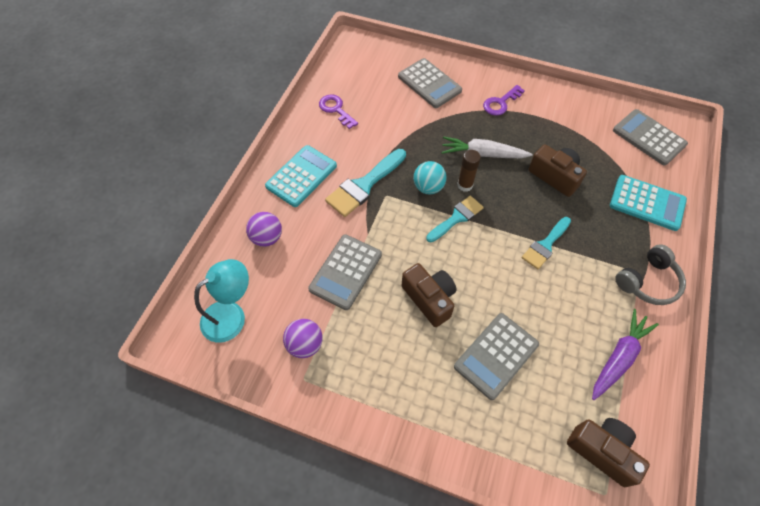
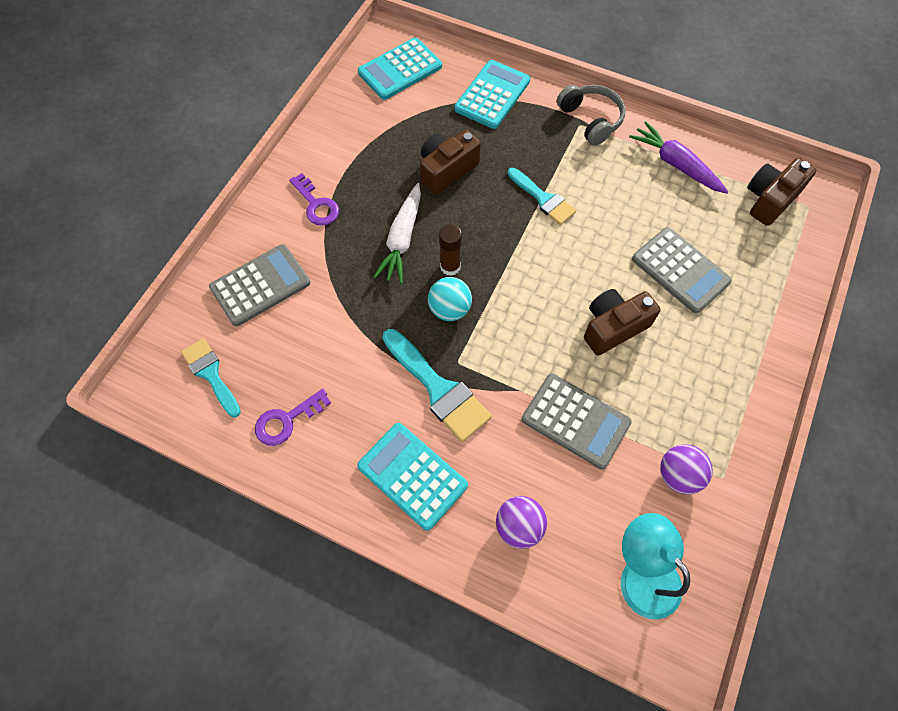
camera: 85 degrees left, 5 degrees up
turquoise brush [426,196,484,242] -> turquoise brush moved to [181,338,241,418]
grey calculator [613,109,688,166] -> turquoise calculator [358,37,442,100]

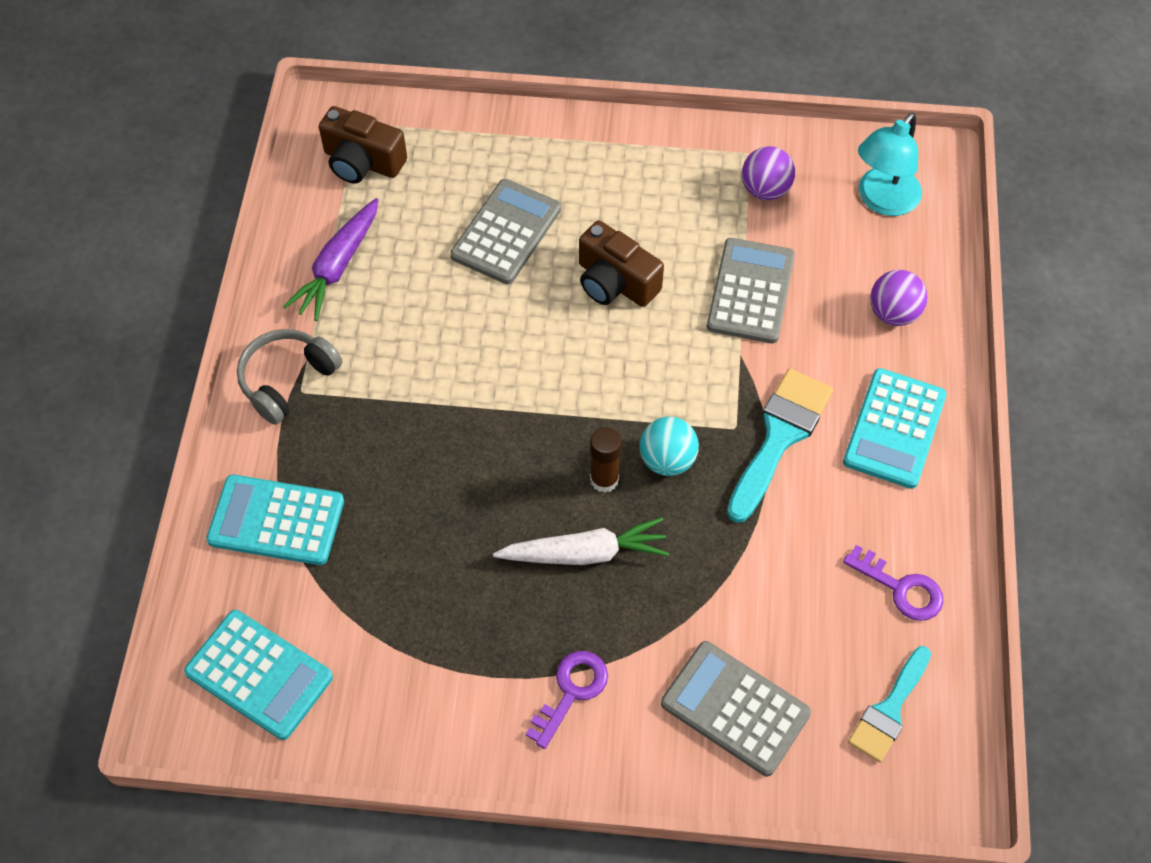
camera: 110 degrees left, 5 degrees down
brown camera [420,130,481,195] -> none
turquoise brush [508,168,576,225] -> none

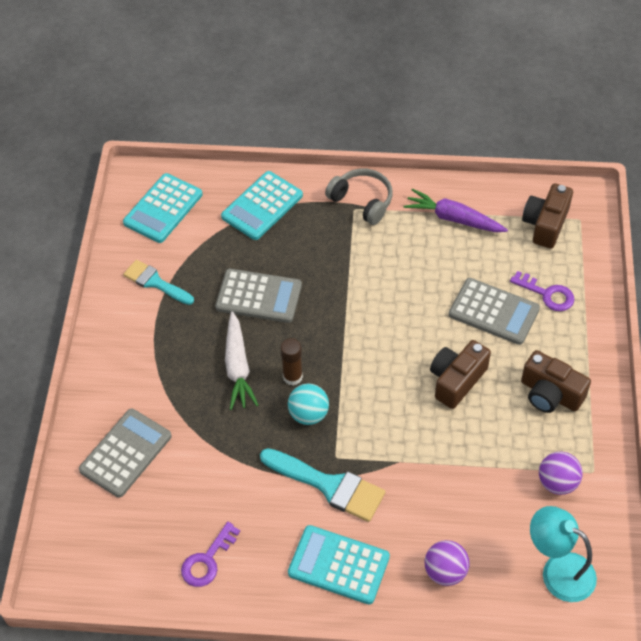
camera: 90 degrees right, 5 degrees down
turquoise calculator [206,475,344,565] -> turquoise calculator turned 150 degrees counterclockwise [221,171,303,240]
purple key [526,651,608,749] -> purple key moved to [510,271,575,311]
grey calculator [707,238,795,343] -> grey calculator moved to [215,269,302,323]
turquoise brush [848,646,931,763] -> turquoise brush moved to [123,260,194,305]
none -> brown camera [521,350,591,413]

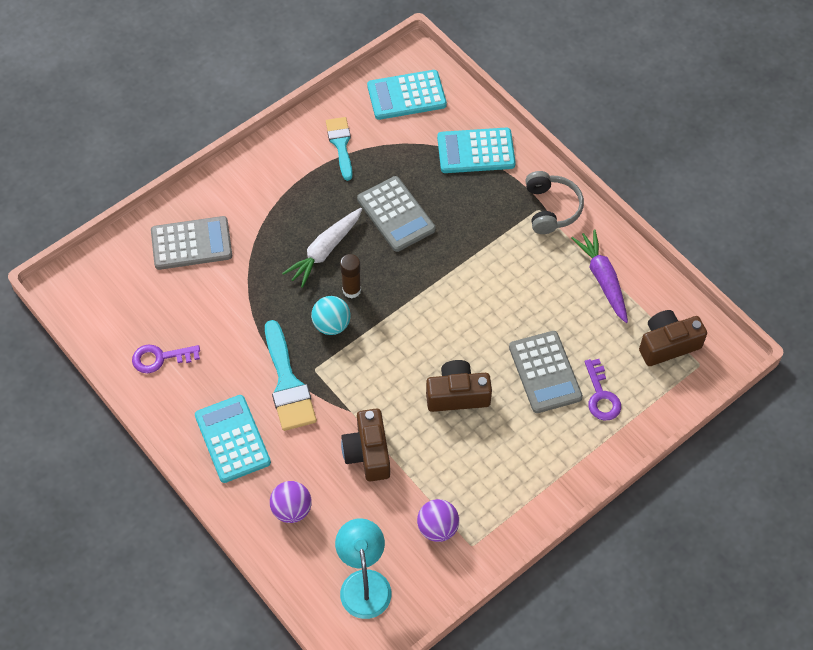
camera: 45 degrees right, 5 degrees up
brown camera [521,350,591,413] -> brown camera moved to [341,408,390,481]

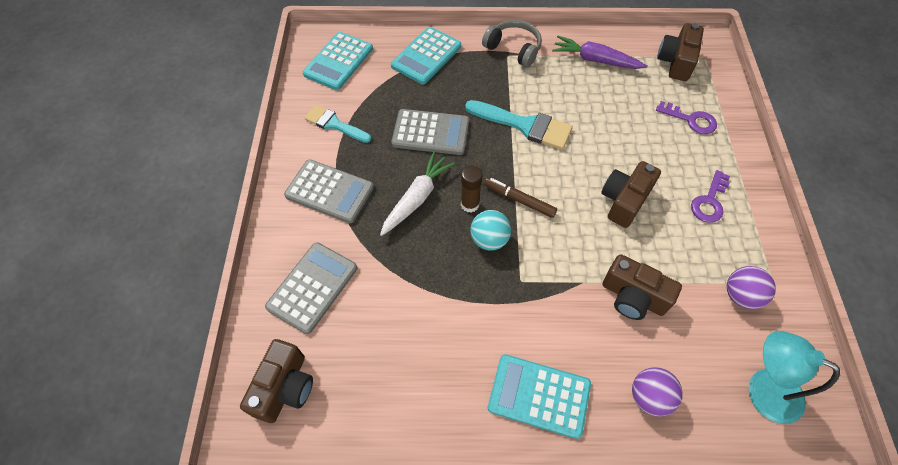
camera: 50 degrees left, 0 degrees up
purple key [132,344,200,373] -> purple key moved to [691,170,730,223]
turquoise brush [265,320,317,431] -> turquoise brush moved to [465,100,573,150]
white carrot [282,208,362,288] -> white carrot turned 135 degrees counterclockwise [380,152,455,236]
grey calculator [509,331,583,413] -> grey calculator moved to [284,159,374,223]
none -> brown camera [240,339,313,423]
none -> brown marker [484,177,557,218]

